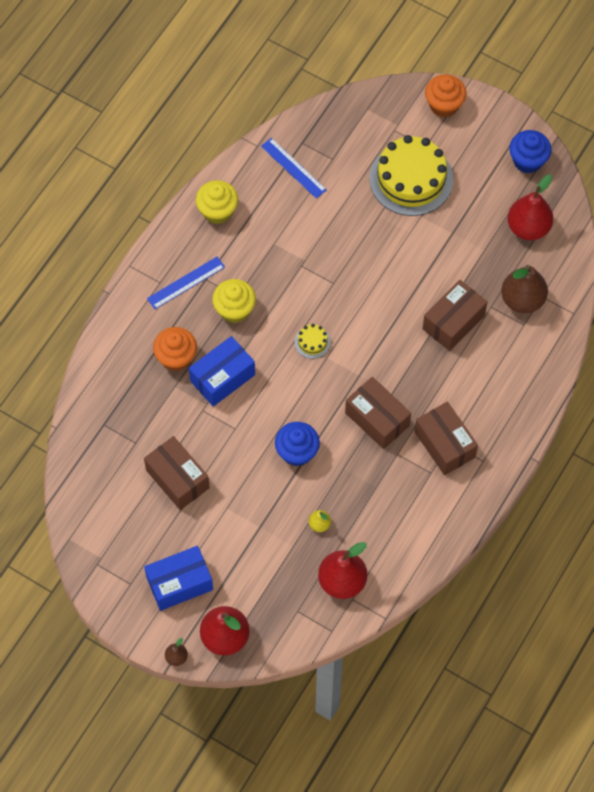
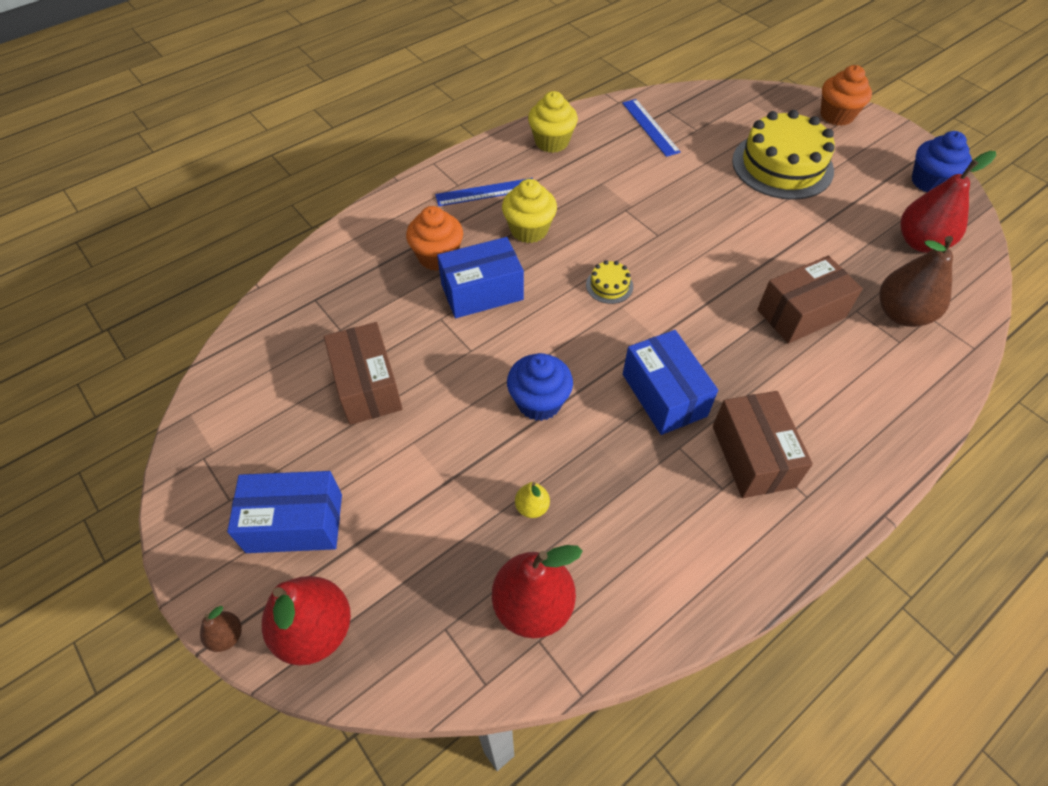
camera: 20 degrees right, 10 degrees down
brown box [345,377,411,449] -> blue box [623,330,718,435]

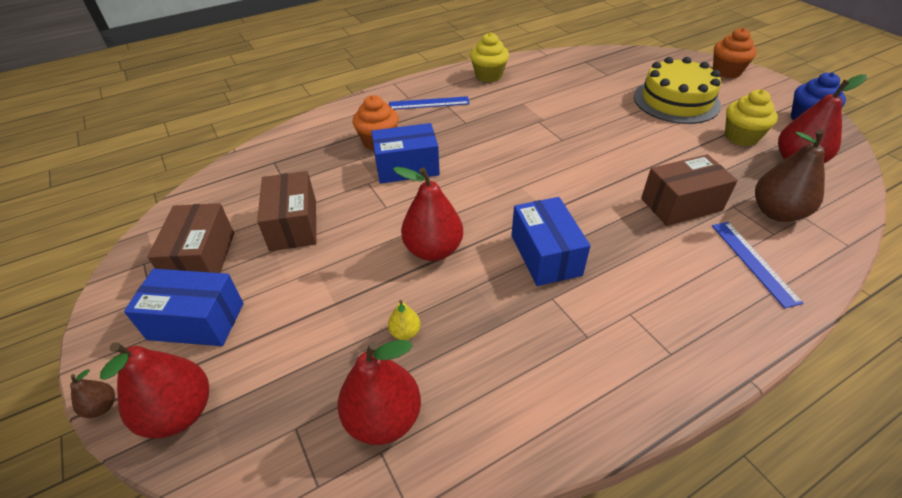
camera: 10 degrees right, 10 degrees down
yellow cupcake [502,179,557,243] -> yellow cupcake moved to [725,89,778,146]
blue cupcake [507,353,573,421] -> red pear [393,167,463,261]
yellow cake [586,260,633,304] -> none
blue ruler [622,99,681,157] -> blue ruler moved to [712,222,803,308]
brown box [713,391,813,498] -> brown box moved to [148,203,234,273]

